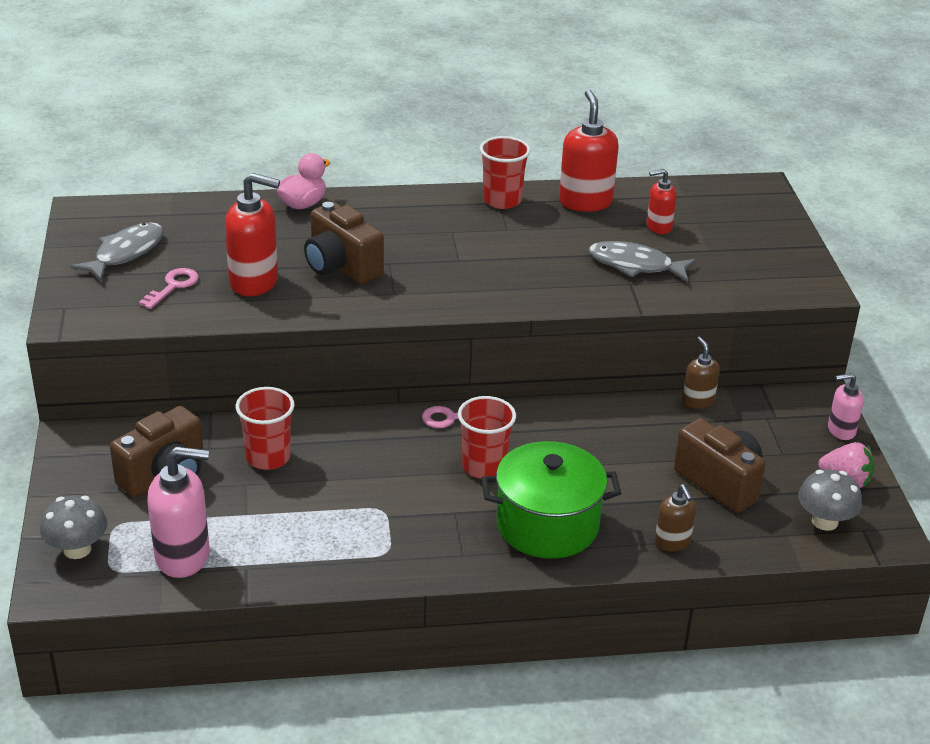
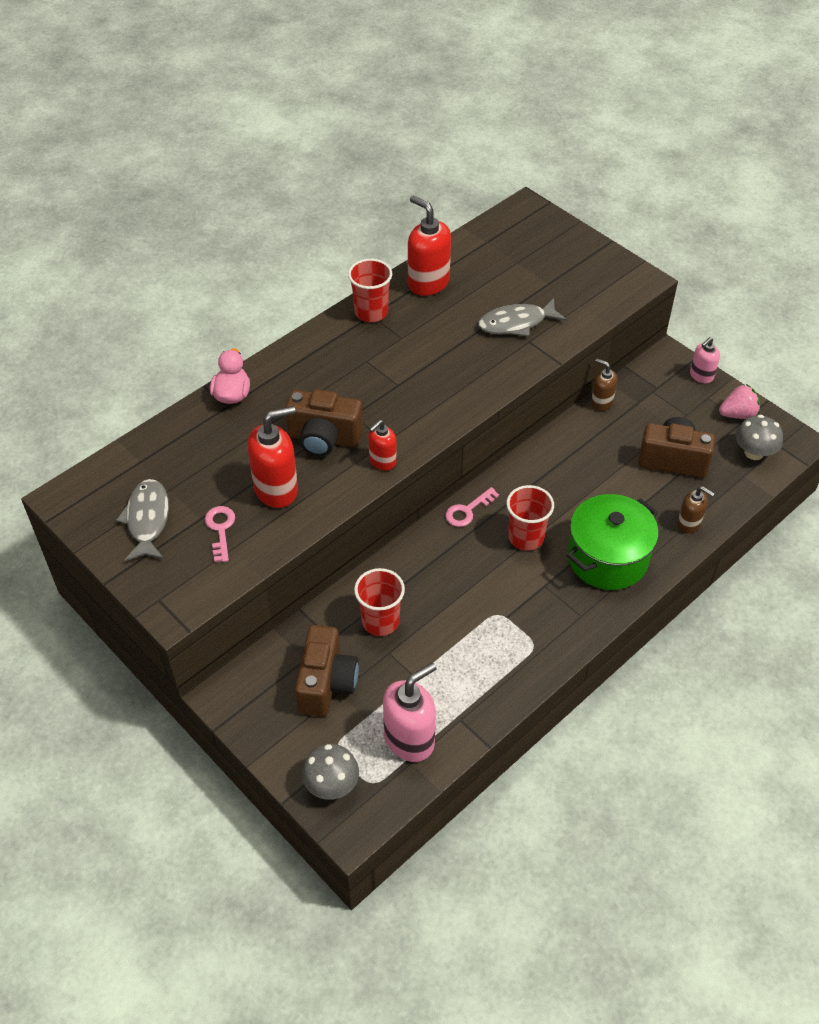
camera: 35 degrees left, 15 degrees up
red soap dispenser [646,169,677,234] -> red soap dispenser moved to [368,420,397,470]

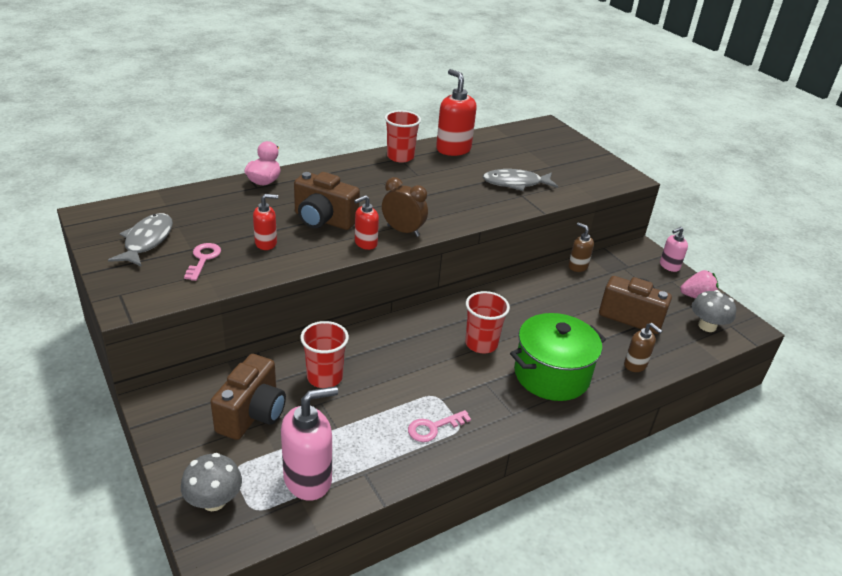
camera: 10 degrees right, 15 degrees down
red soap dispenser [247,406,298,508] -> red soap dispenser [253,194,278,250], size x0.57
pink key [445,487,499,527] -> pink key moved to [408,410,471,442]
none -> brown clock [382,177,428,237]

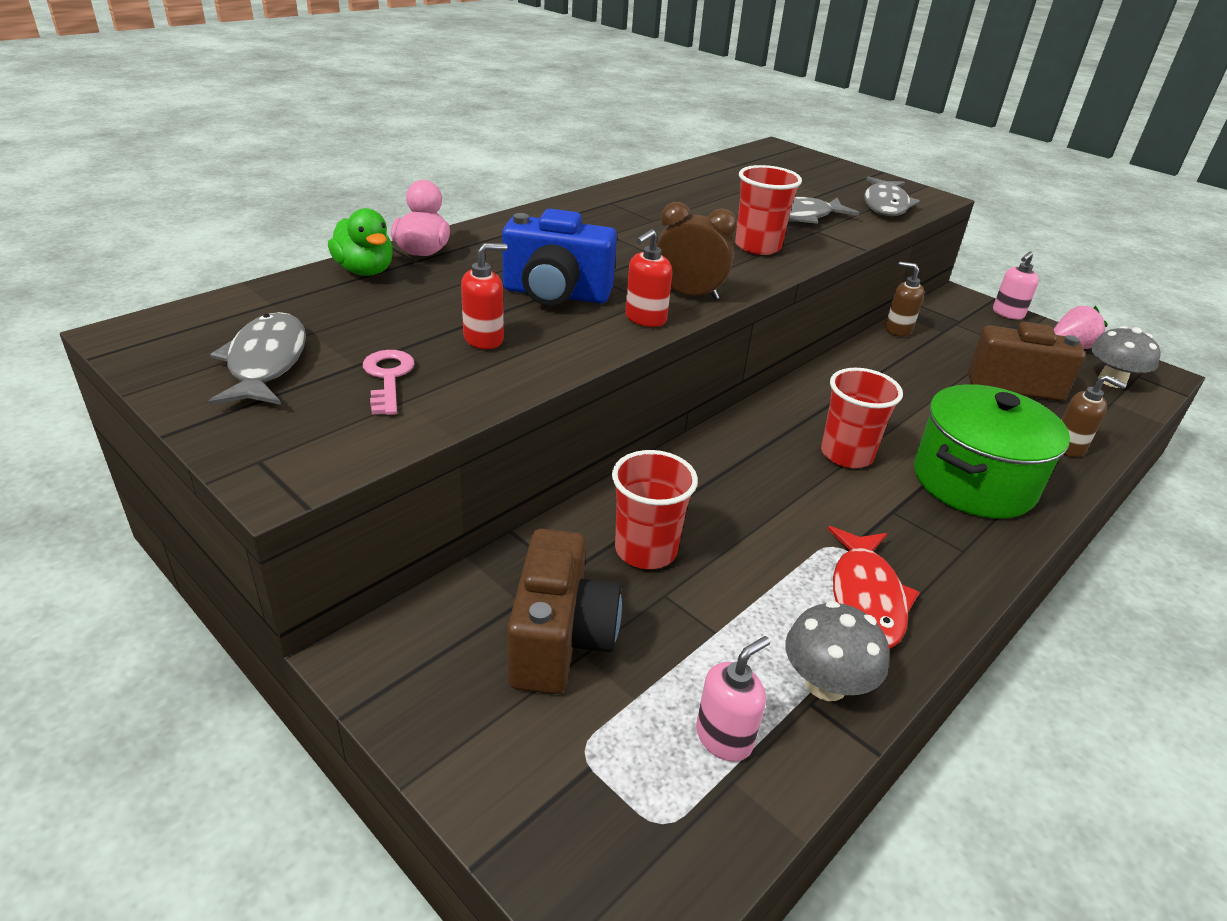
camera: 15 degrees left, 0 degrees up
grey mushroom [181,453,242,511] -> grey mushroom moved to [785,601,889,701]
pink soap dispenser [281,386,338,501] -> pink soap dispenser [696,636,770,762], size x0.57
brown camera [294,172,360,230] -> blue camera [502,209,617,306]
red cup [385,110,421,163] -> red cup moved to [735,165,802,255]
pink key [408,410,471,442] -> red fish [828,526,920,649]
red soap dispenser [436,69,477,156] -> none
none -> green duck [328,208,393,276]
none -> grey fish [864,176,920,216]

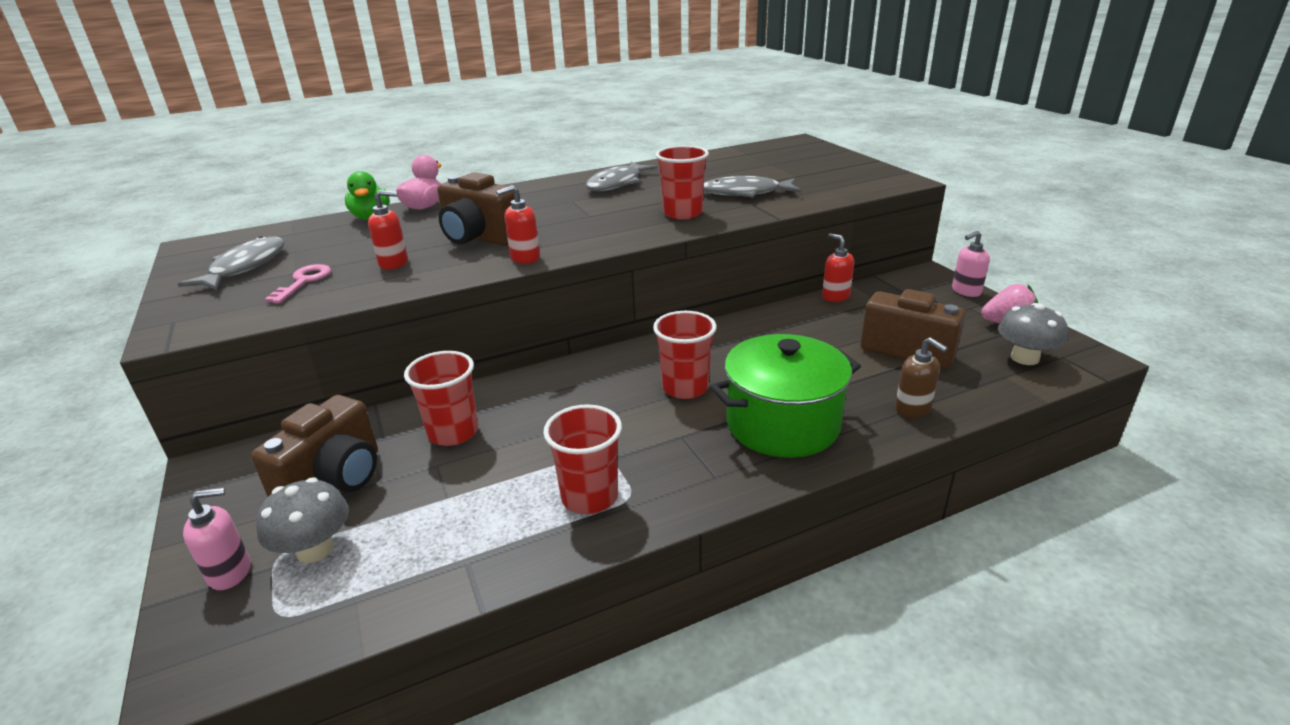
camera: 25 degrees right, 5 degrees down
blue camera [502,209,617,306] -> brown camera [437,172,520,246]
brown clock [656,202,737,300] -> none
pink soap dispenser [696,636,770,762] -> pink soap dispenser moved to [183,487,251,590]
grey mushroom [785,601,889,701] -> grey mushroom moved to [256,477,349,563]
red fish [828,526,920,649] -> red cup [543,404,622,514]
grey fish [864,176,920,216] -> grey fish moved to [585,162,658,191]
brown soap dispenser [885,262,924,336] -> red soap dispenser [822,233,854,302]

